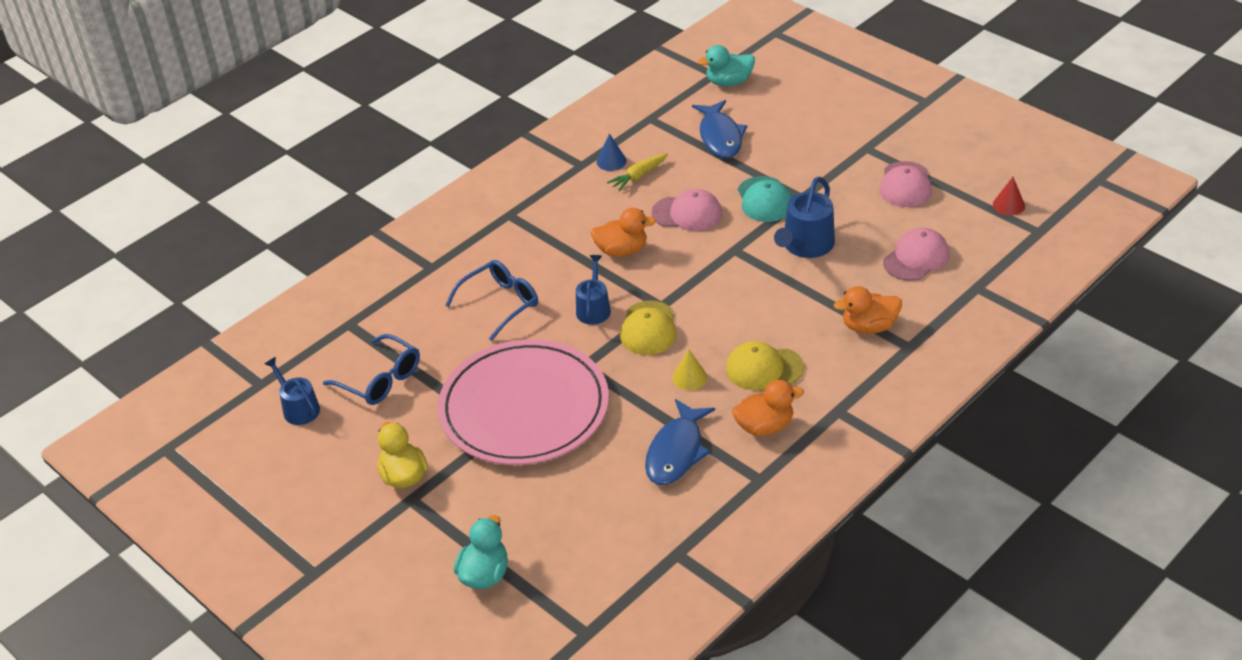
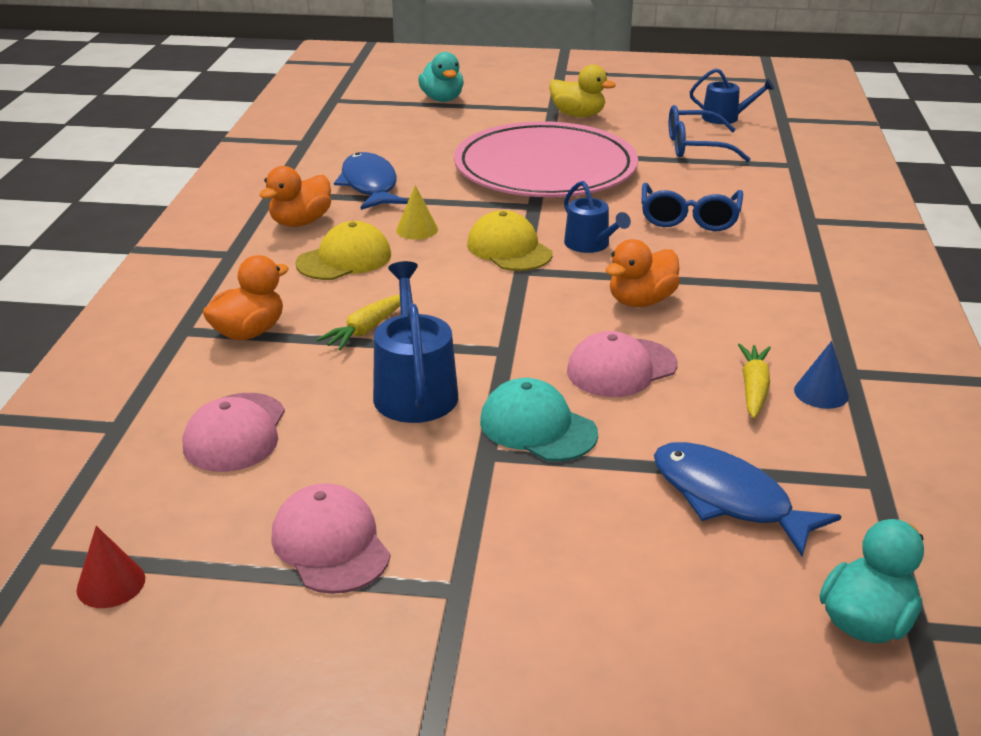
camera: 140 degrees right, 10 degrees down
none -> yellow carrot [317,294,400,350]

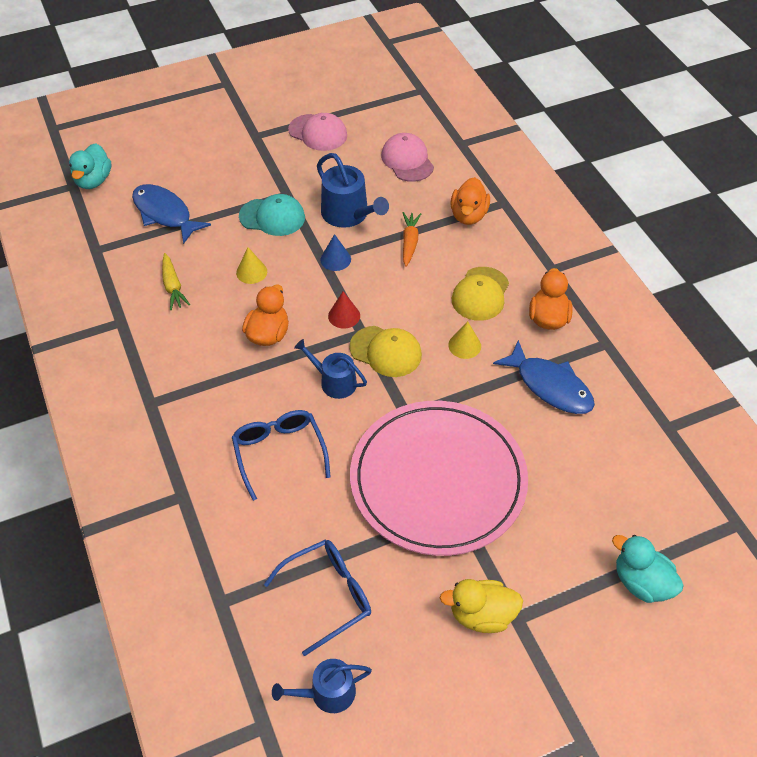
camera: 150 degrees right, 20 degrees up
red cone [76,526,145,608] -> red cone moved to [328,291,360,329]
yellow carrot [317,294,400,350] -> orange carrot [403,212,421,267]
pink cap [567,331,677,397] -> yellow cone [236,247,267,284]
blue fish [654,442,841,556] -> blue fish turned 150 degrees counterclockwise [132,184,211,244]
blue cone [794,341,849,409] -> blue cone moved to [320,234,351,271]

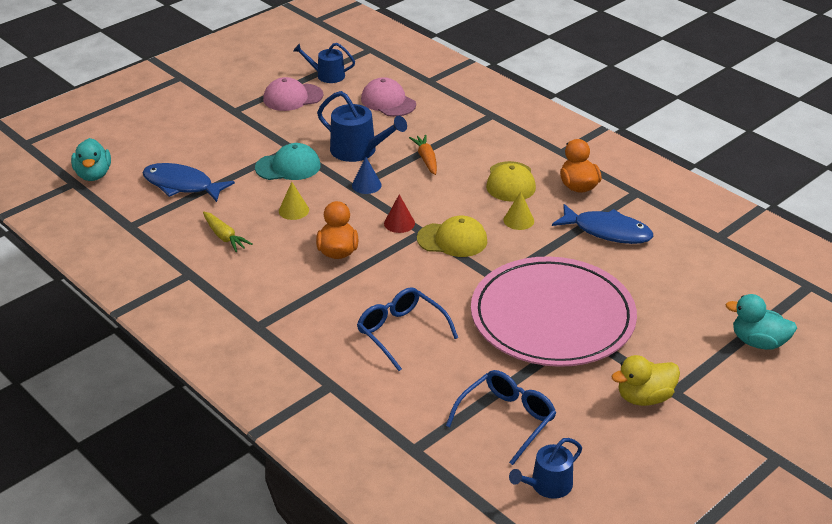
camera: 20 degrees left, 15 degrees down
pink cap [288,113,347,151] -> pink cap turned 150 degrees clockwise [263,77,323,111]
blue watering can [294,339,367,399] -> blue watering can moved to [293,43,355,83]
orange duck [450,177,490,225] -> none

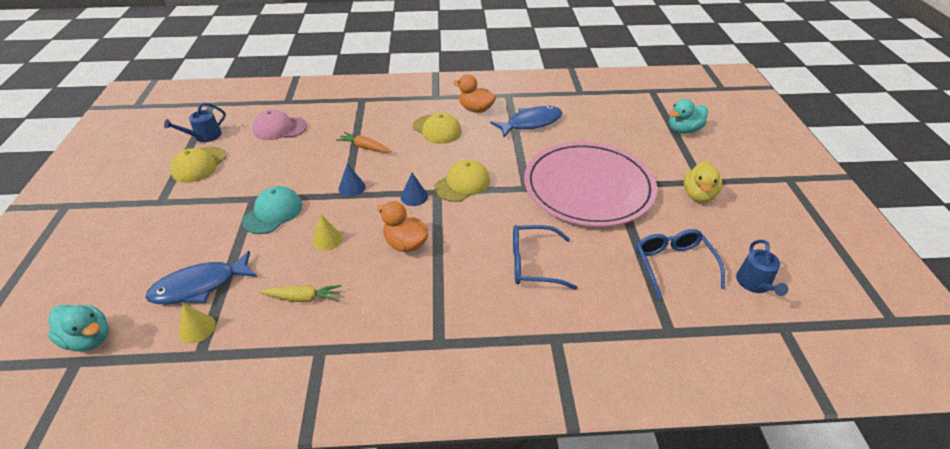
camera: 50 degrees left, 5 degrees up
pink cap [263,77,323,111] -> yellow cap [170,147,226,183]
blue watering can [317,91,407,162] -> none
red cone [384,194,415,233] -> blue cone [401,173,428,206]
yellow cone [503,192,534,230] -> yellow cone moved to [179,304,216,343]

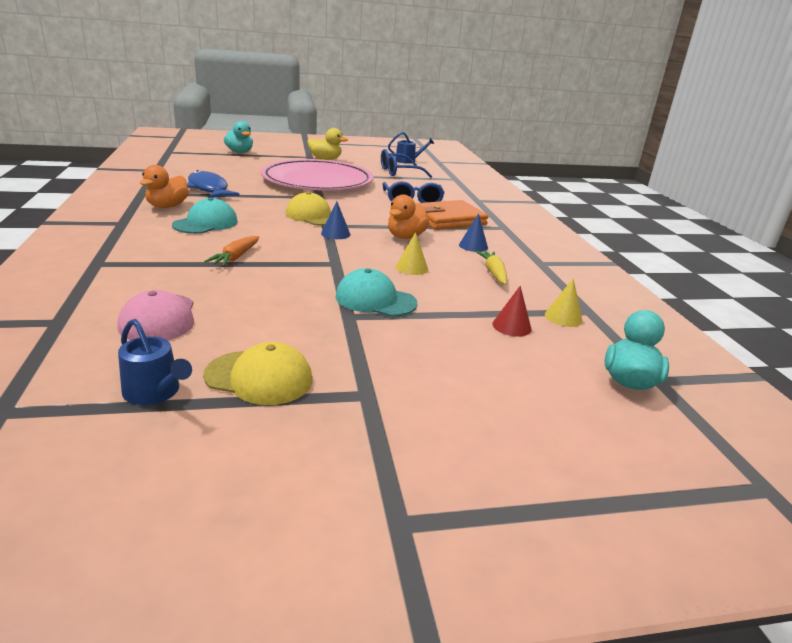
camera: 100 degrees left, 15 degrees down
blue fish [145,251,257,304] -> red cone [492,286,532,337]
blue cone [338,163,366,197] -> blue cone moved to [459,213,488,252]
yellow cap [413,113,462,144] -> turquoise cap [172,197,238,234]
none -> orange wallet [415,200,489,230]

